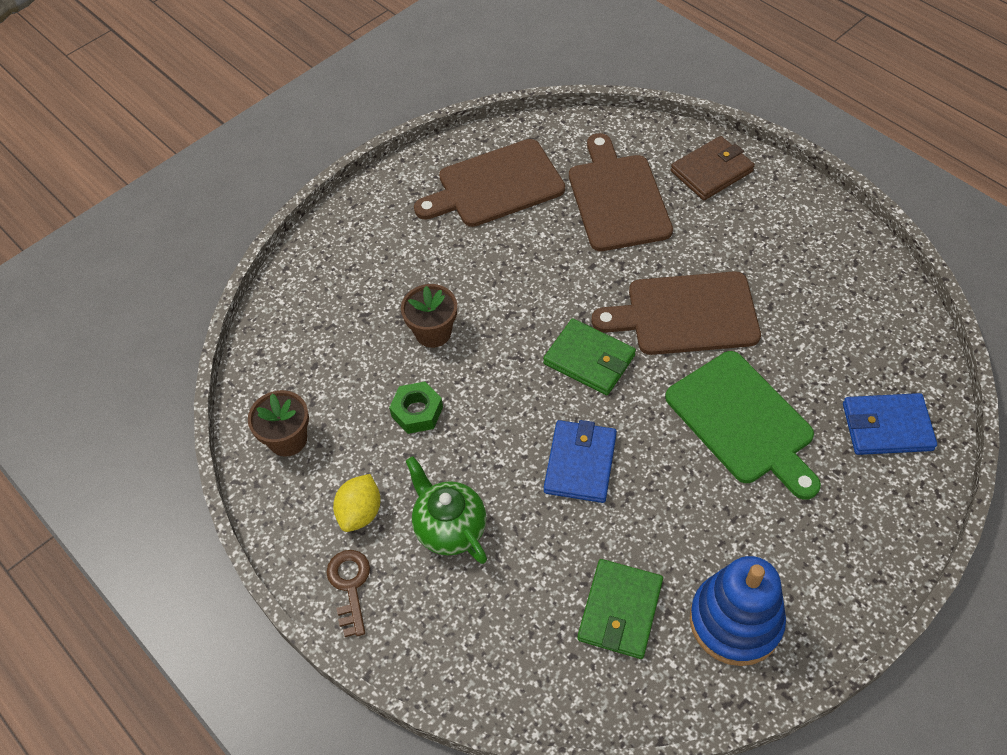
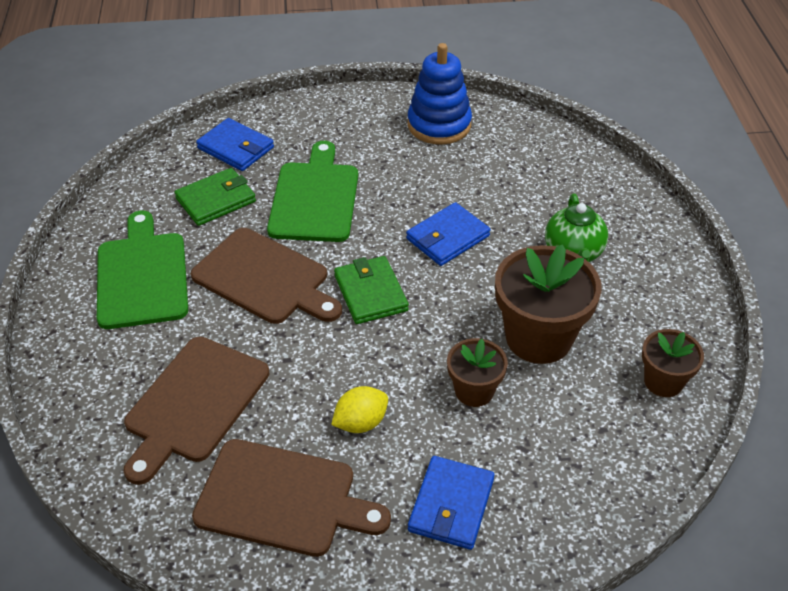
camera: 145 degrees left, 10 degrees down
brown key [326,550,370,637] -> none
yellow lemon [333,474,381,532] -> yellow lemon moved to [331,386,388,433]
green nut [389,382,443,434] -> brown flower pot [495,244,602,364]
green wallet [577,559,663,659] -> green wallet moved to [175,168,256,226]
brown wallet [671,136,755,200] -> none
none -> green cutting board [97,211,188,329]
none -> blue wallet [408,456,495,550]

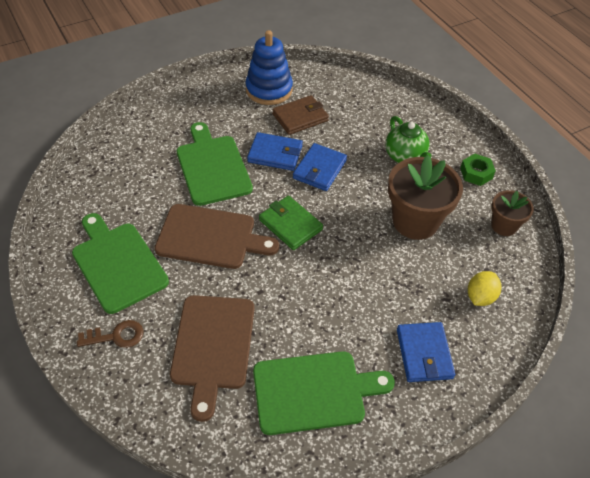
camera: 25 degrees left, 5 degrees up
green wallet [175,168,256,226] -> none
brown cutting board [192,439,391,557] -> green cutting board [253,351,395,435]
blue wallet [196,118,274,171] -> blue wallet moved to [247,132,303,171]
yellow lemon [331,386,388,433] -> yellow lemon moved to [468,271,501,306]
brown flower pot [447,338,508,407] -> none
none -> brown key [77,320,144,348]
none -> brown wallet [272,95,329,135]
none -> green nut [460,154,496,186]

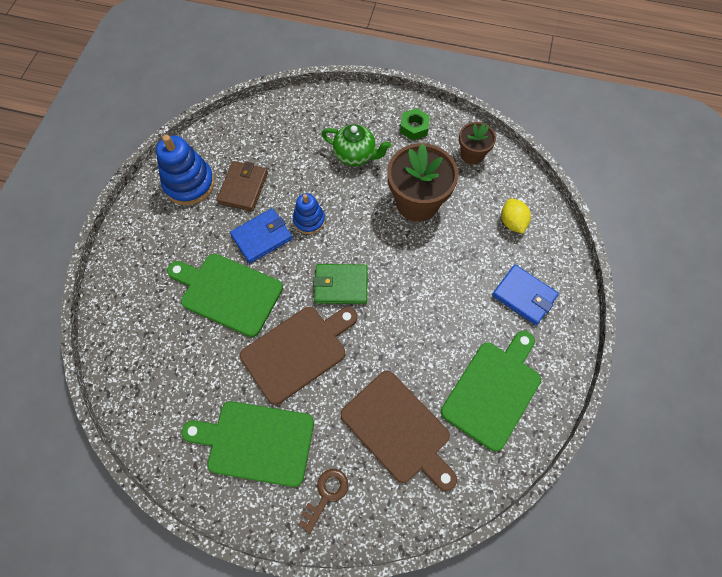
camera: 45 degrees left, 15 degrees up
blue wallet [293,143,347,191] -> blue stacking toy [293,193,325,234]

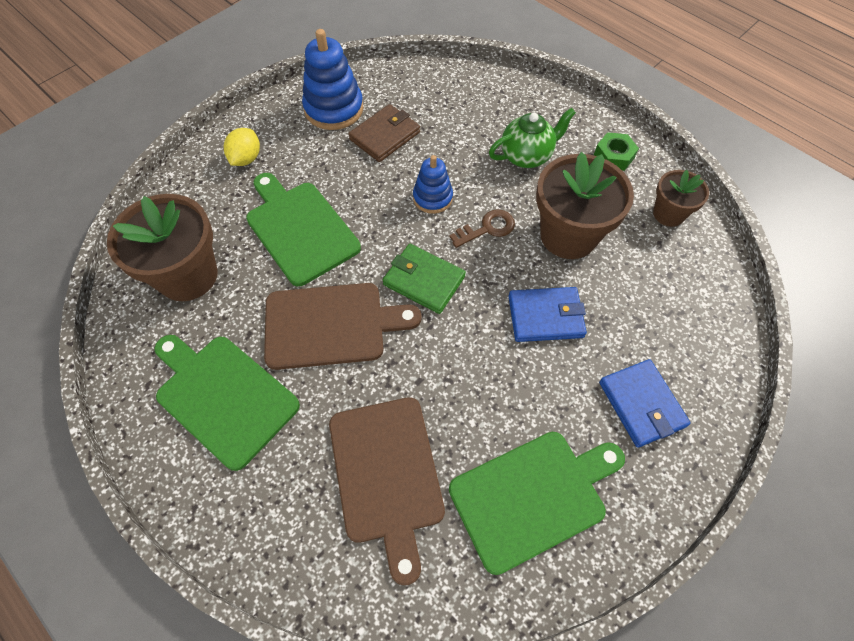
camera: 30 degrees right, 5 degrees down
blue wallet [230,208,293,263] -> blue wallet moved to [508,287,587,342]
brown key [299,469,348,534] -> brown key moved to [449,209,515,248]
green teapot [321,124,391,166] -> green teapot turned 75 degrees counterclockwise [489,108,576,168]
yellow lemon [501,198,531,234] -> yellow lemon moved to [224,128,260,166]
none -> brown flower pot [107,194,218,301]

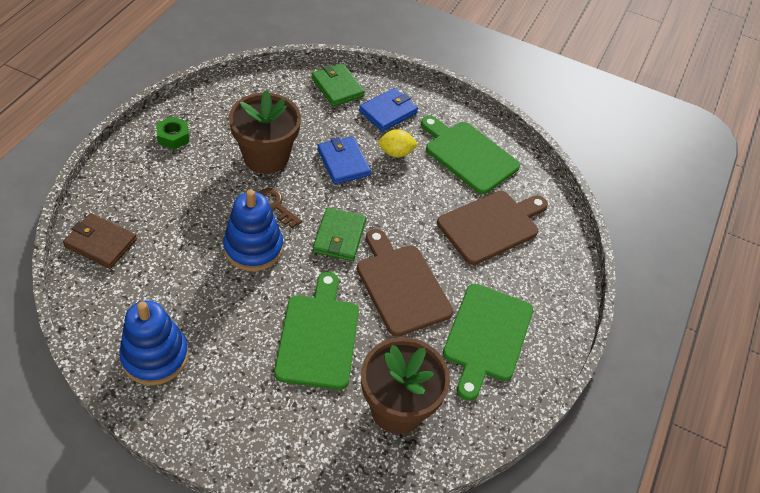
camera: 115 degrees left, 10 degrees down
yellow lemon [224,128,260,166] -> yellow lemon moved to [378,129,418,157]
green cutting board [246,173,361,286] -> green cutting board turned 150 degrees clockwise [274,272,359,390]
brown wallet [349,104,420,162] -> brown wallet moved to [63,213,137,269]
blue stacking toy [413,155,453,214] -> blue stacking toy [223,189,283,271], size x1.63
green teapot [489,108,576,168] -> none
brown flower pot [653,170,709,227] -> none
none -> green wallet [311,63,365,106]

